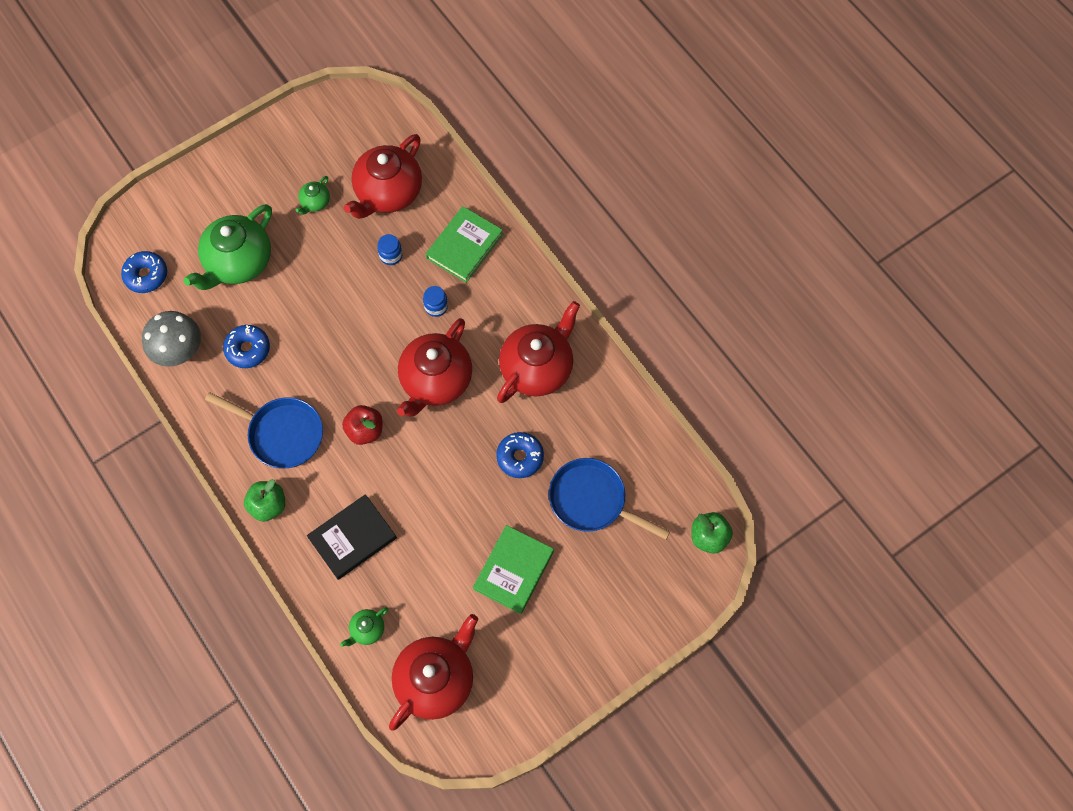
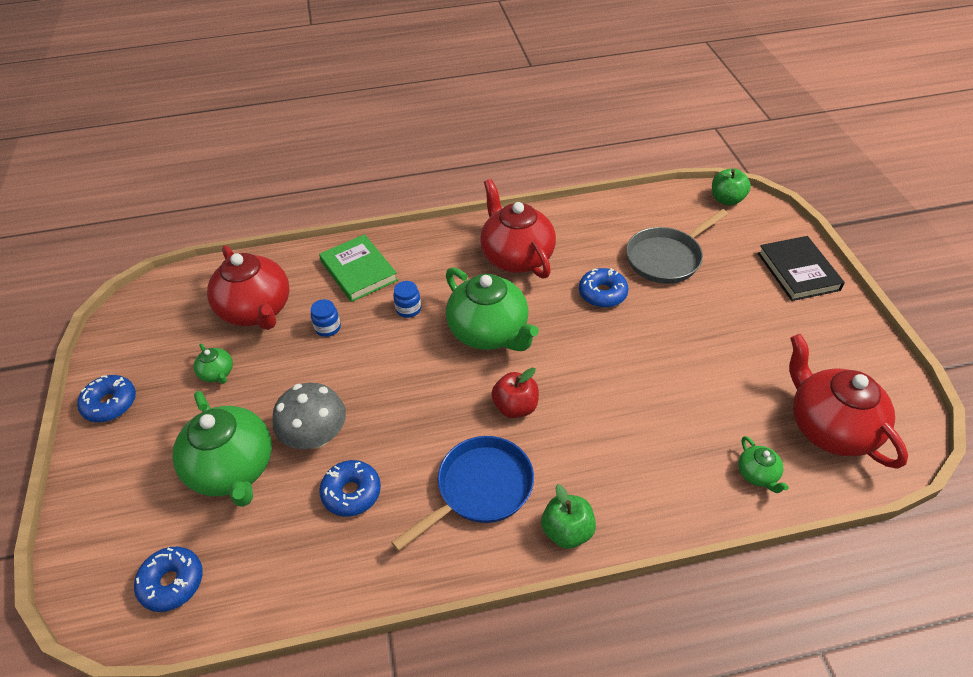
camera: 65 degrees left, 20 degrees down
grey mushroom [142,311,201,367] -> grey mushroom moved to [272,383,346,449]
black book [307,494,397,580] -> black book moved to [758,236,845,301]
red teapot [397,318,472,417] -> green teapot [446,267,539,351]
green book [473,525,554,614] -> none
blue pan [549,458,670,540] -> grey pan [626,209,728,284]
none -> blue donut [77,375,136,422]

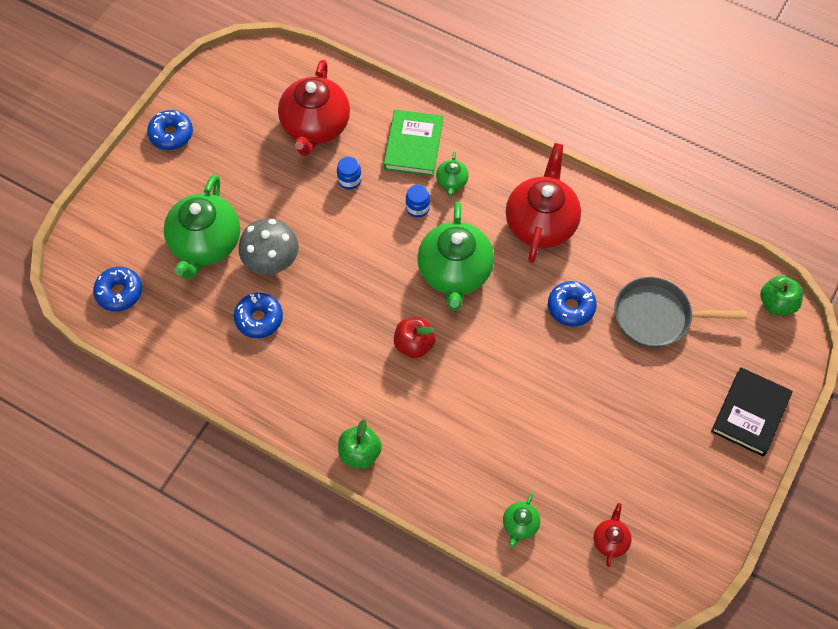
camera: 40 degrees right, 15 degrees up
green teapot [194,343,233,384] -> green teapot moved to [436,152,469,196]
blue pan [391,436,534,551] -> none
red teapot [789,334,908,469] -> red teapot [594,503,632,567], size x0.45

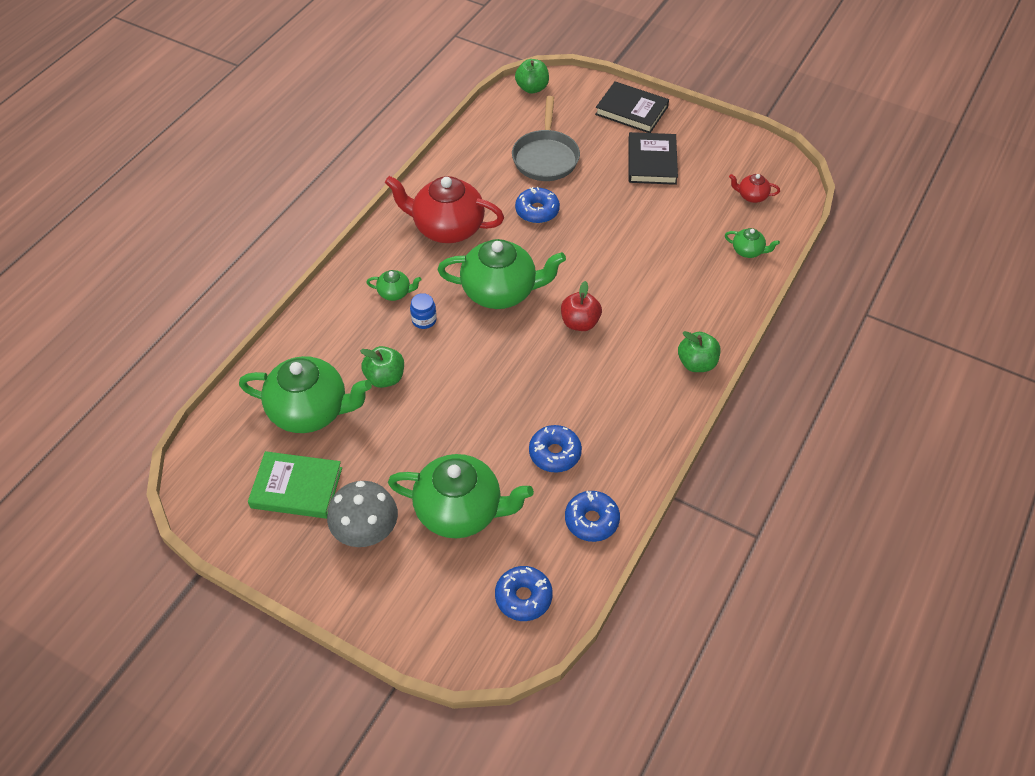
camera: 90 degrees left, 10 degrees down
blue donut [147,110,193,150] -> blue donut moved to [565,491,620,542]
grey mushroom [239,218,299,275] -> grey mushroom moved to [327,481,398,547]
red teapot [278,60,350,156] -> green teapot [239,356,372,433]
blue jar [337,157,362,190] -> green apple [360,346,404,388]
green book [384,110,443,176] -> green book moved to [248,451,342,519]
none -> black book [628,132,678,185]

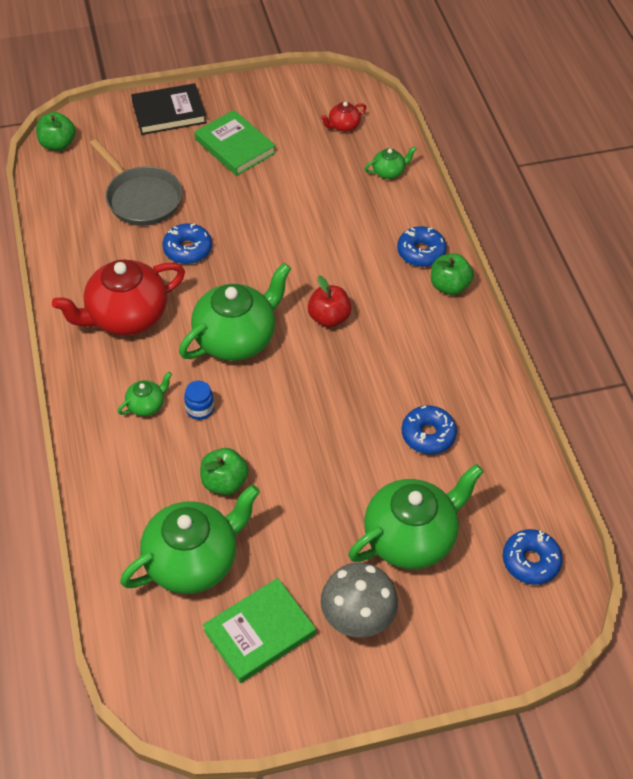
camera: 45 degrees left, 0 degrees up
blue donut [565,491,620,542] -> blue donut moved to [397,226,447,267]
black book [628,132,678,185] -> green book [194,110,276,176]

